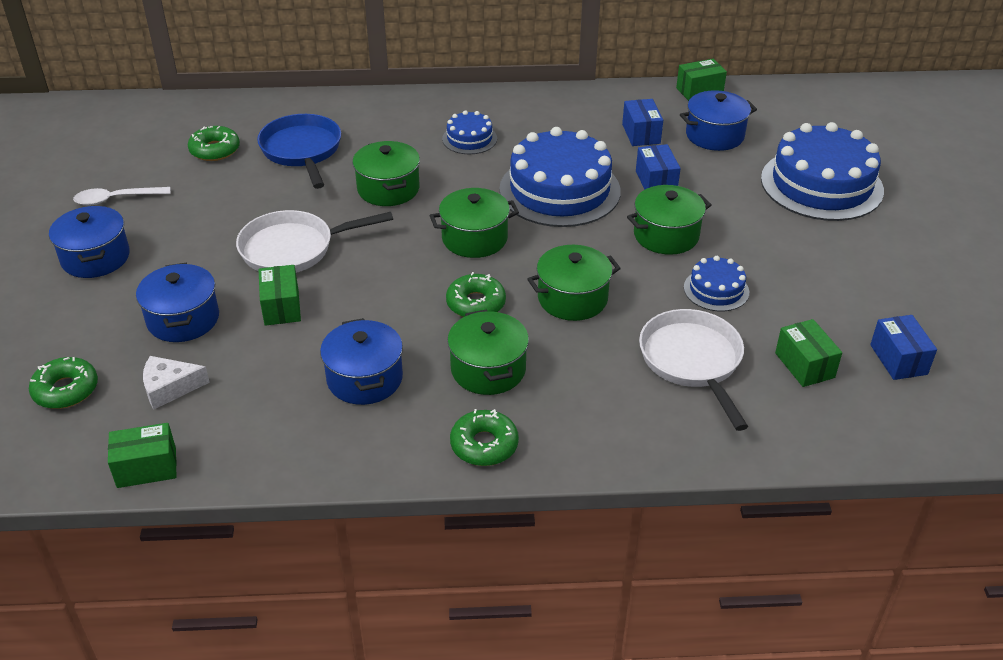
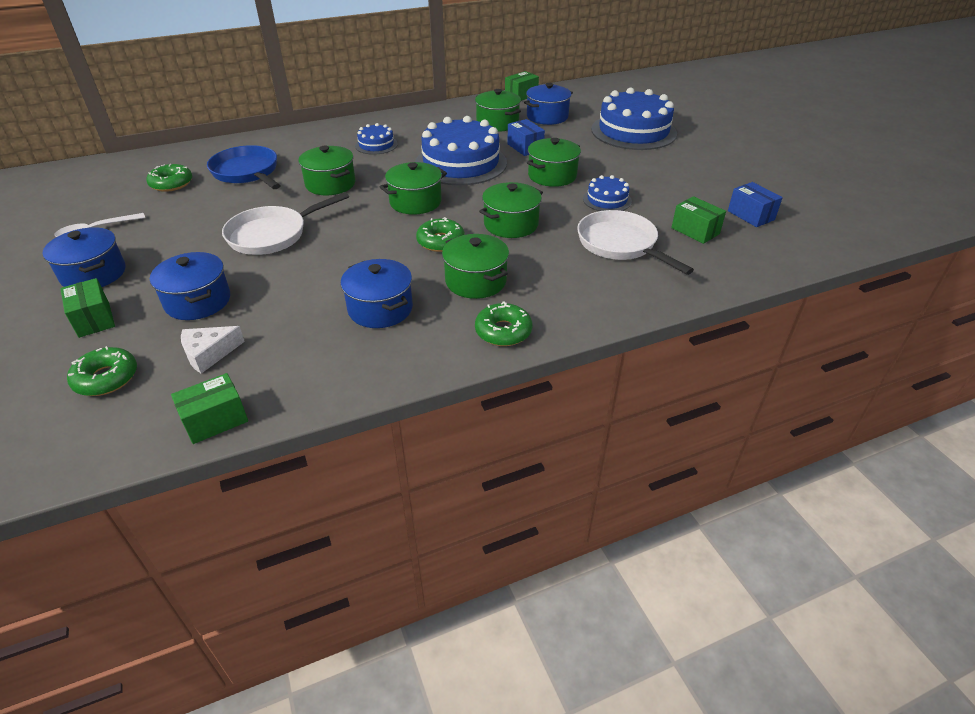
camera: 20 degrees left, 0 degrees up
green box [258,265,301,326] -> green box moved to [60,278,115,338]
blue box [622,99,663,146] -> green pot [475,89,521,132]

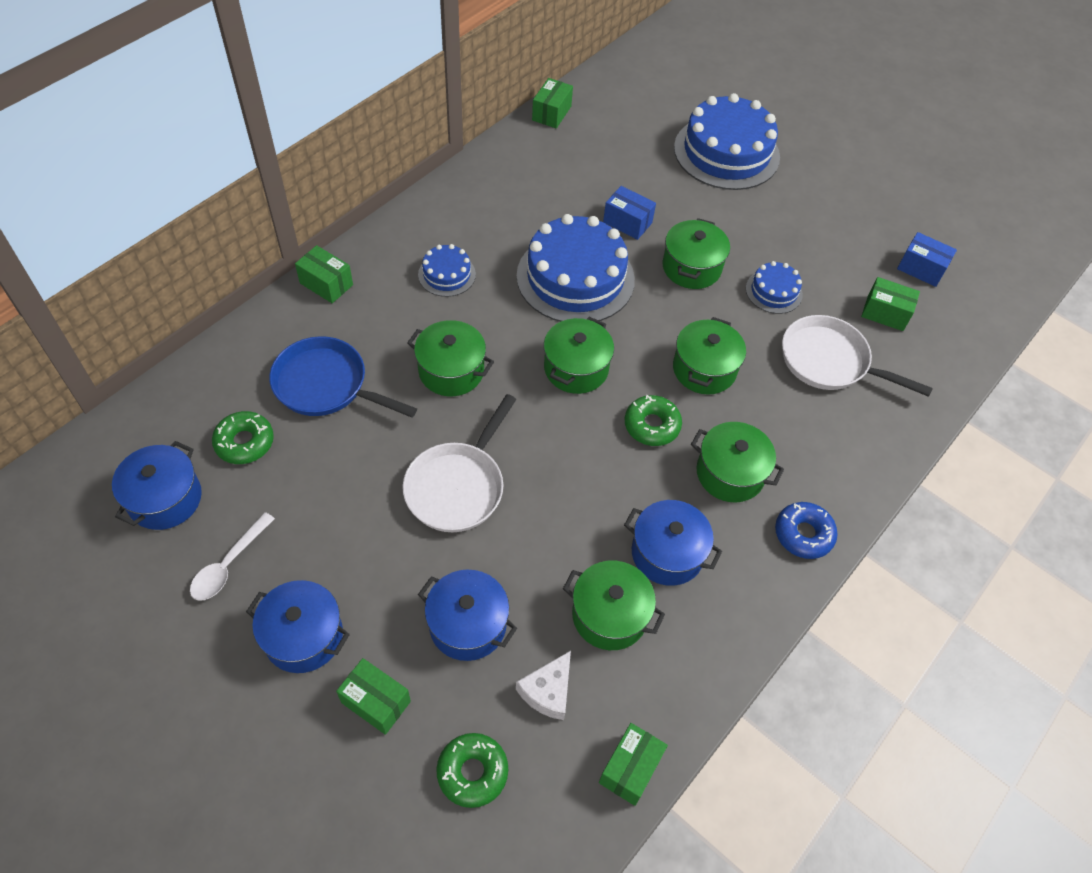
camera: 30 degrees left, 15 degrees up
green pot [475,89,521,132] -> green pot moved to [563,561,665,650]
green donut [475,301,532,346] -> blue donut [775,502,838,559]
blue pot [524,83,573,125] -> blue pot moved to [112,441,202,530]
none -> green box [295,245,353,303]

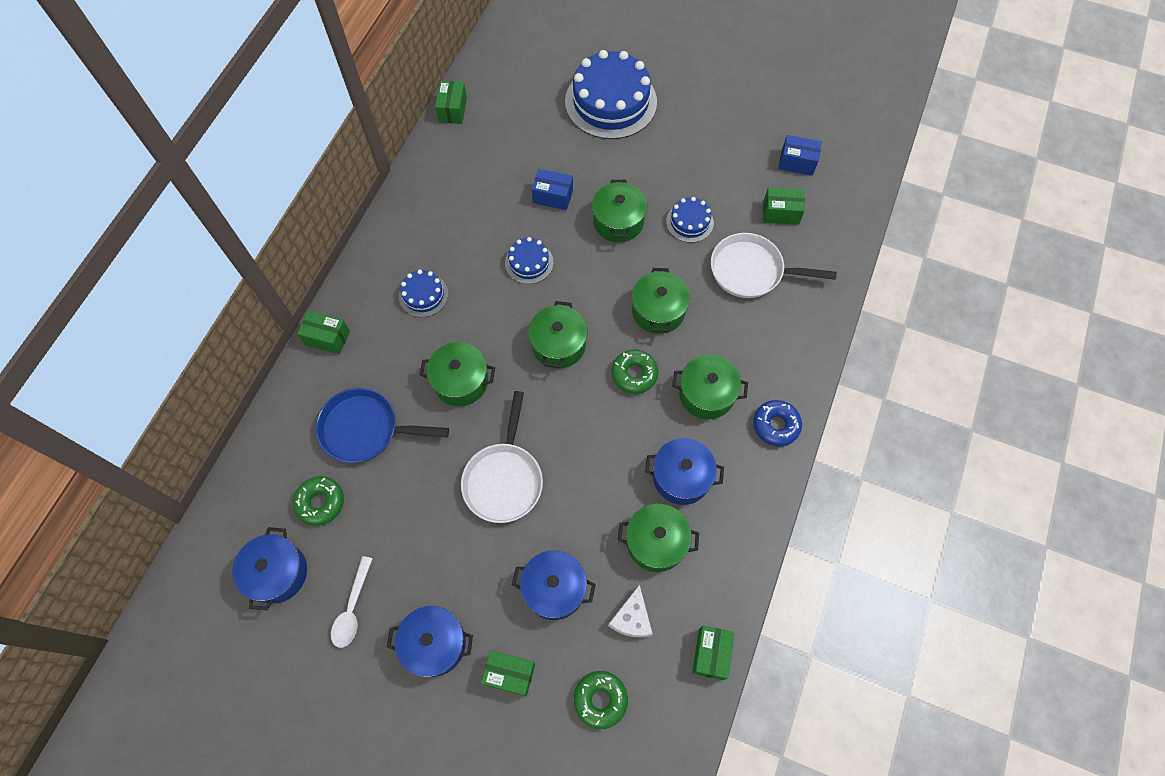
camera: 15 degrees left, 10 degrees up
blue cake [517,214,635,322] -> blue cake [505,237,553,284], size x0.48

